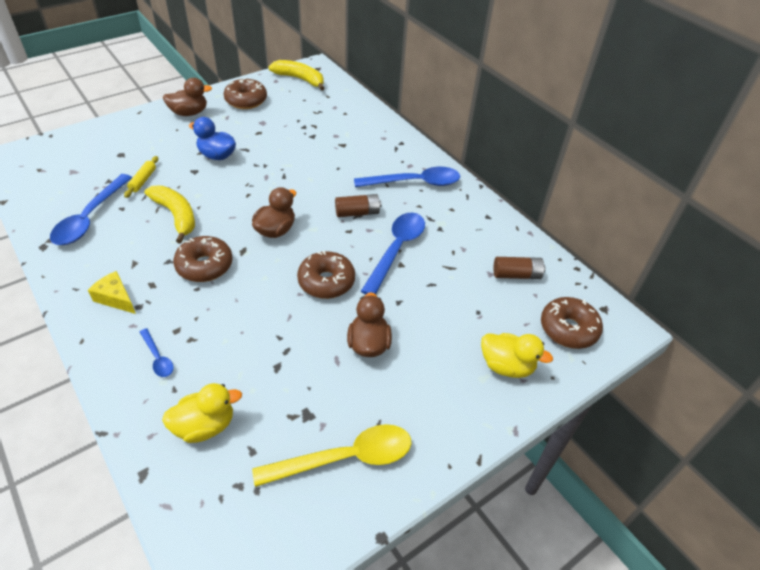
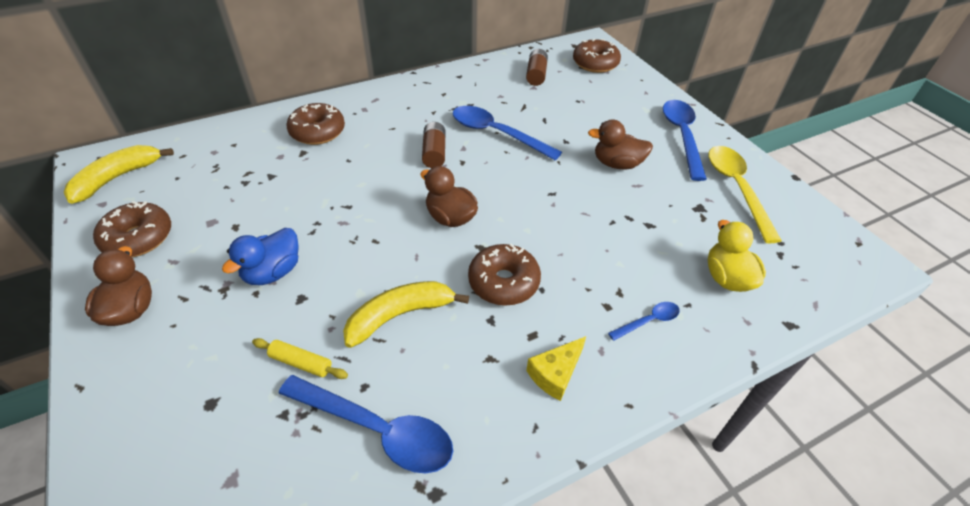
camera: 80 degrees left, 0 degrees up
brown donut [297,251,355,299] -> brown donut moved to [286,103,345,145]
blue spoon [354,167,460,187] -> blue spoon moved to [663,100,707,181]
yellow duck [481,333,553,378] -> none

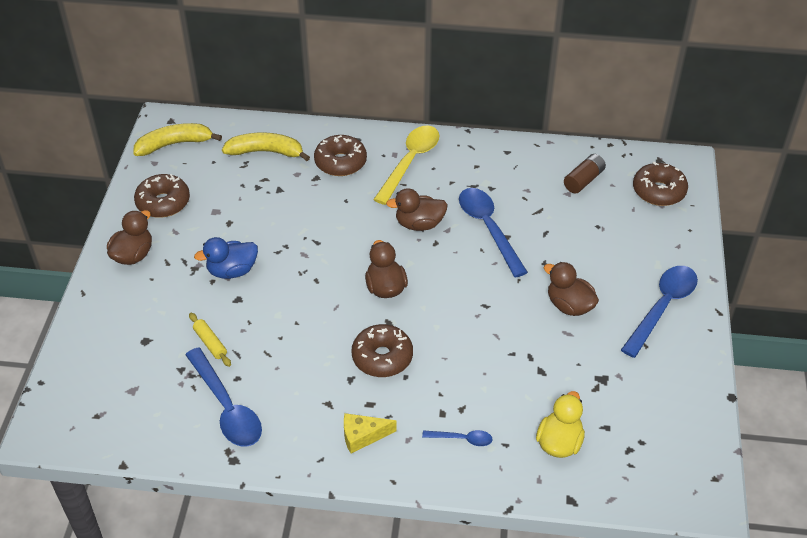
camera: 35 degrees right, 0 degrees up
yellow banana [343,281,469,348] -> yellow banana moved to [222,133,310,161]
brown battery [422,122,445,168] -> brown duck [386,188,448,231]
yellow spoon [708,146,782,243] -> yellow spoon moved to [373,126,440,205]

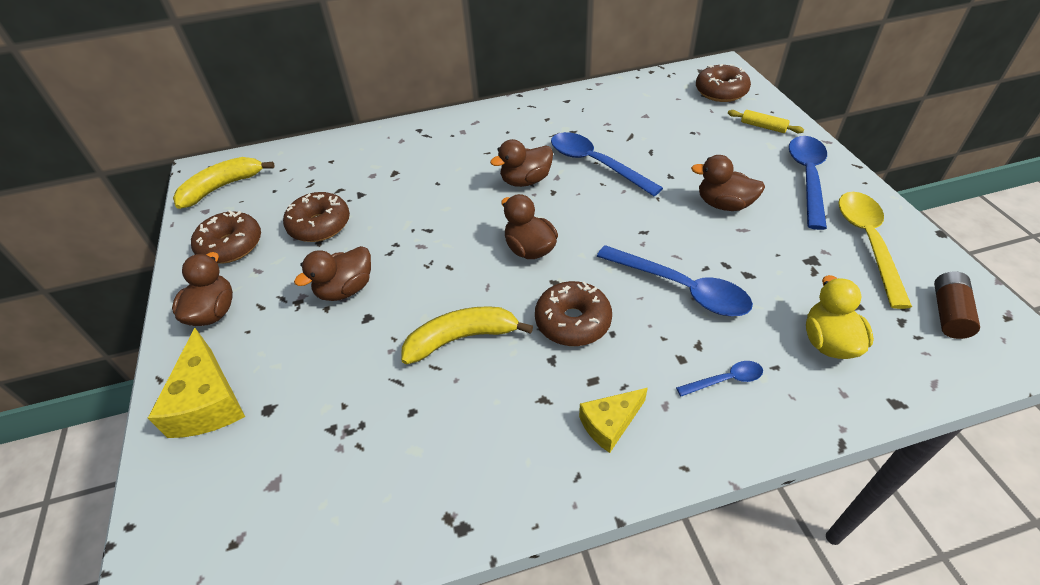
camera: 20 degrees left, 0 degrees up
blue spoon [185,347,262,447] -> blue spoon moved to [597,245,753,316]
yellow rolling pin [189,313,231,367] -> yellow rolling pin moved to [728,110,804,133]
blue duck [194,237,258,279] -> brown duck [294,246,371,301]
yellow banana [222,133,310,161] -> yellow banana moved to [401,306,533,364]
brown donut [314,135,367,176] -> brown donut moved to [283,192,350,242]
yellow spoon [373,126,440,205] -> yellow spoon moved to [839,192,912,309]
brown battery [564,154,606,193] -> brown battery moved to [934,272,980,339]
none -> yellow cheese [148,328,245,438]

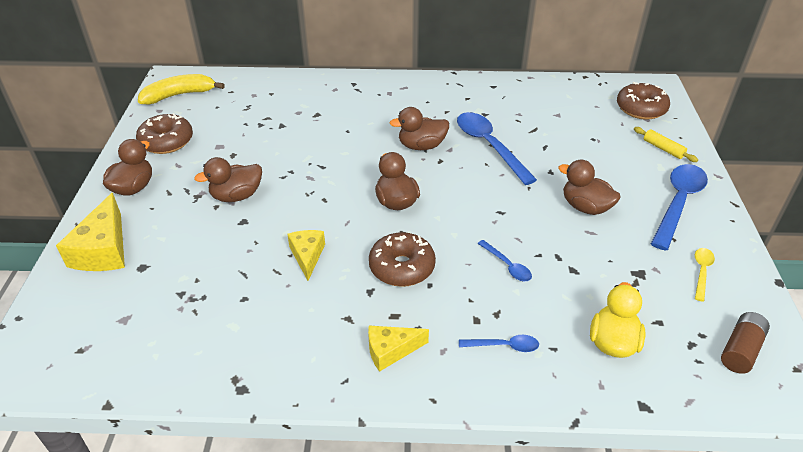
camera: 15 degrees right, 5 degrees down
brown donut [283,192,350,242] -> none
yellow banana [401,306,533,364] -> yellow cheese [287,230,325,281]
blue spoon [597,245,753,316] -> blue spoon [478,240,532,281], size x0.49
yellow spoon [839,192,912,309] -> yellow spoon [695,248,715,302], size x0.49

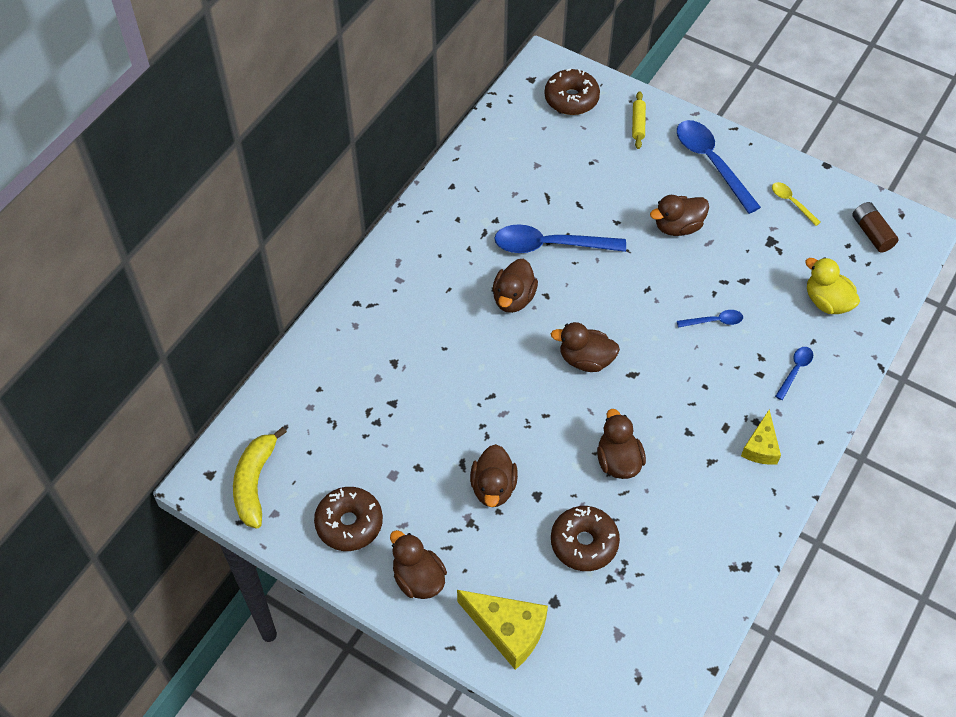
camera: 60 degrees left, 15 degrees up
yellow cheese [287,230,325,281] -> brown duck [597,409,646,479]
brown donut [369,232,436,287] -> brown donut moved to [551,506,620,571]
yellow rolling pin [634,127,698,162] -> yellow rolling pin turned 75 degrees counterclockwise [632,91,646,149]

